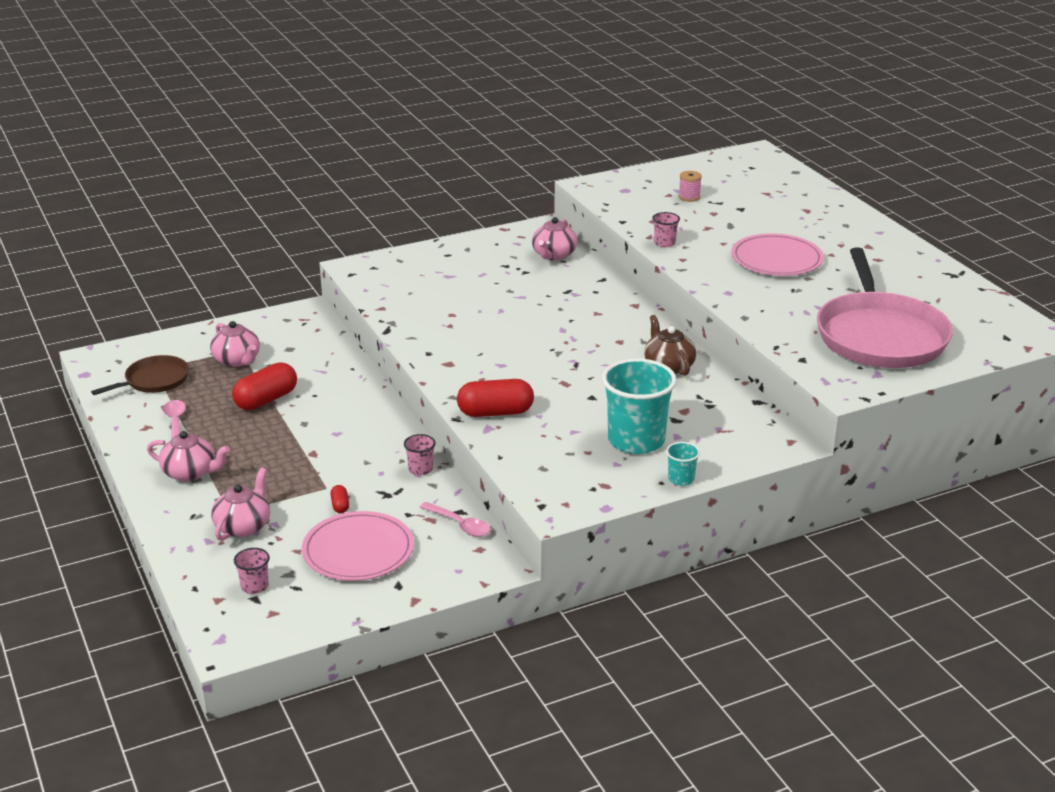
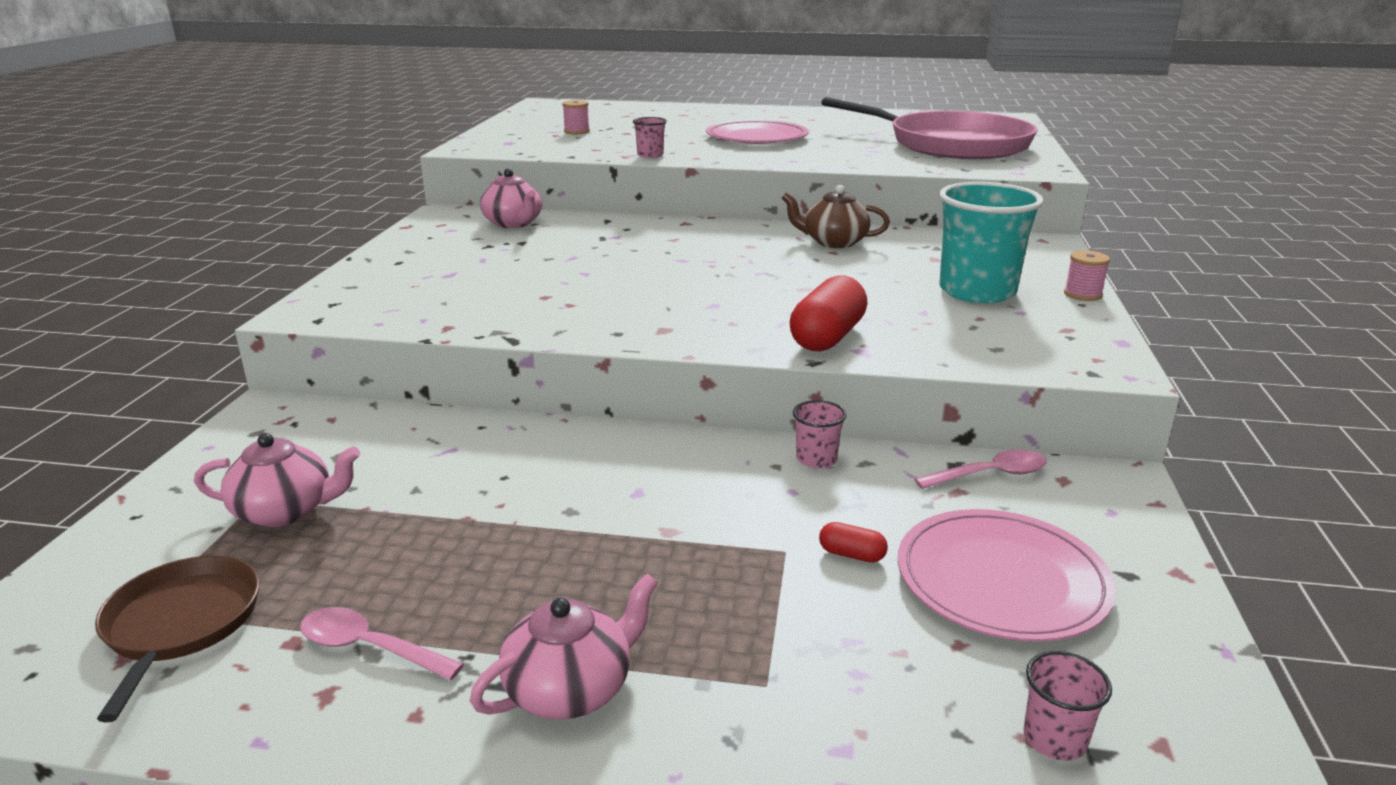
camera: 55 degrees left, 5 degrees down
pink teapot [211,468,270,541] -> none
red capsule [232,362,297,410] -> none
turquoise cup [666,442,700,486] -> pink spool [1064,250,1110,301]

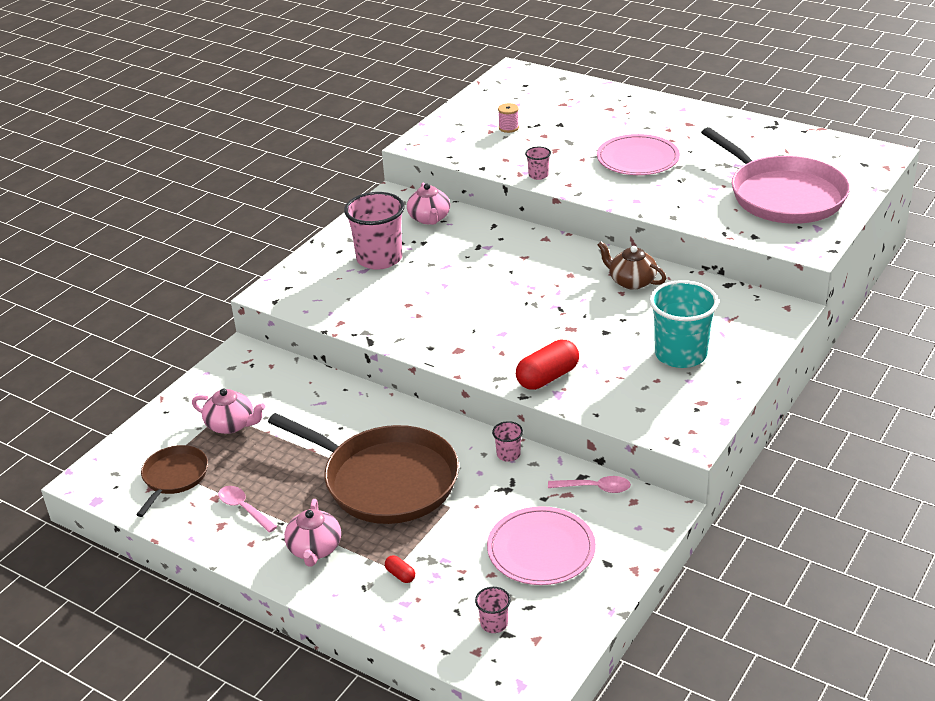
camera: 25 degrees right, 10 degrees up
pink teapot [470,573,658,720] -> pink teapot turned 105 degrees clockwise [284,499,341,567]
red capsule [819,522,888,563] -> red capsule moved to [385,555,415,583]
pink spool [1064,250,1110,301] -> none
none -> brown pan [268,413,459,524]
none -> pink cup [344,192,405,270]

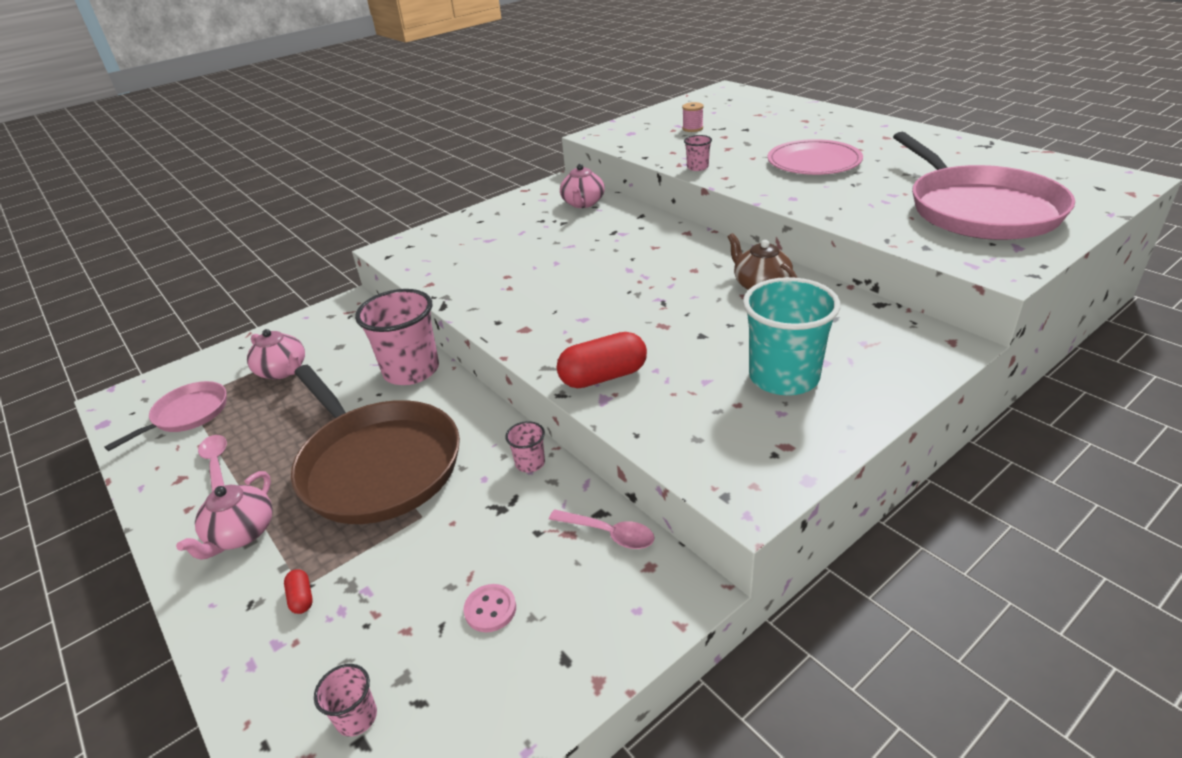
camera: 20 degrees right, 0 degrees up
brown pan [136,445,208,517] -> pink pan [104,381,226,451]
pink cup [344,192,405,270] -> pink cup moved to [355,289,439,385]
pink plate [487,506,596,585] -> pink button [463,584,516,632]

